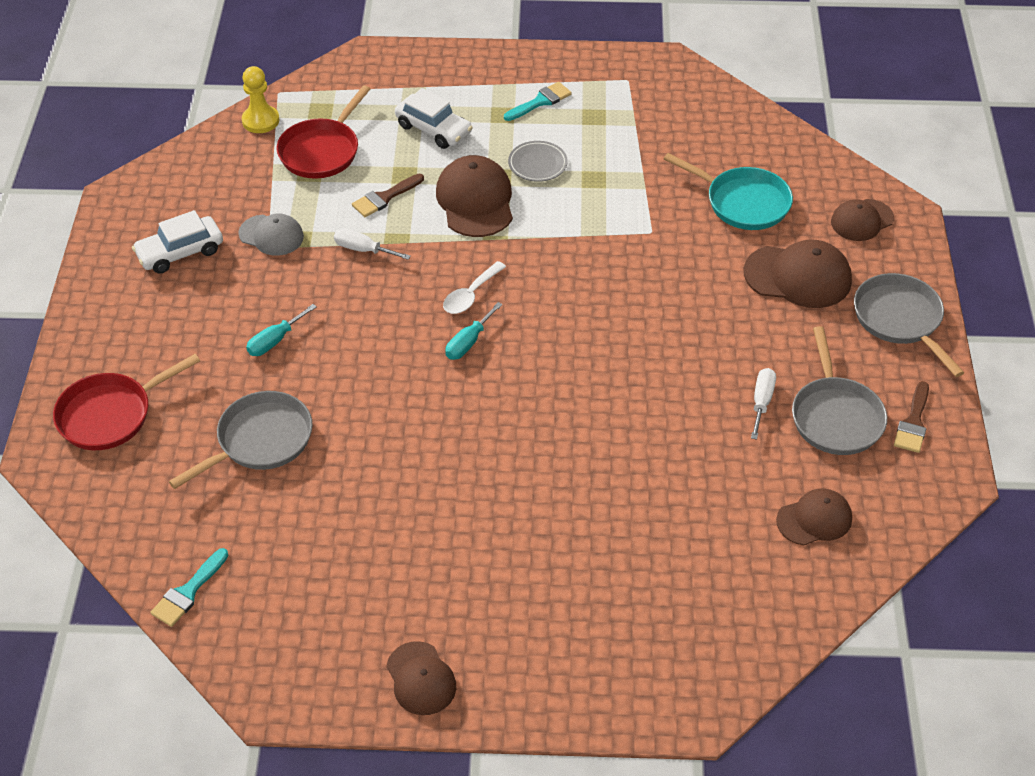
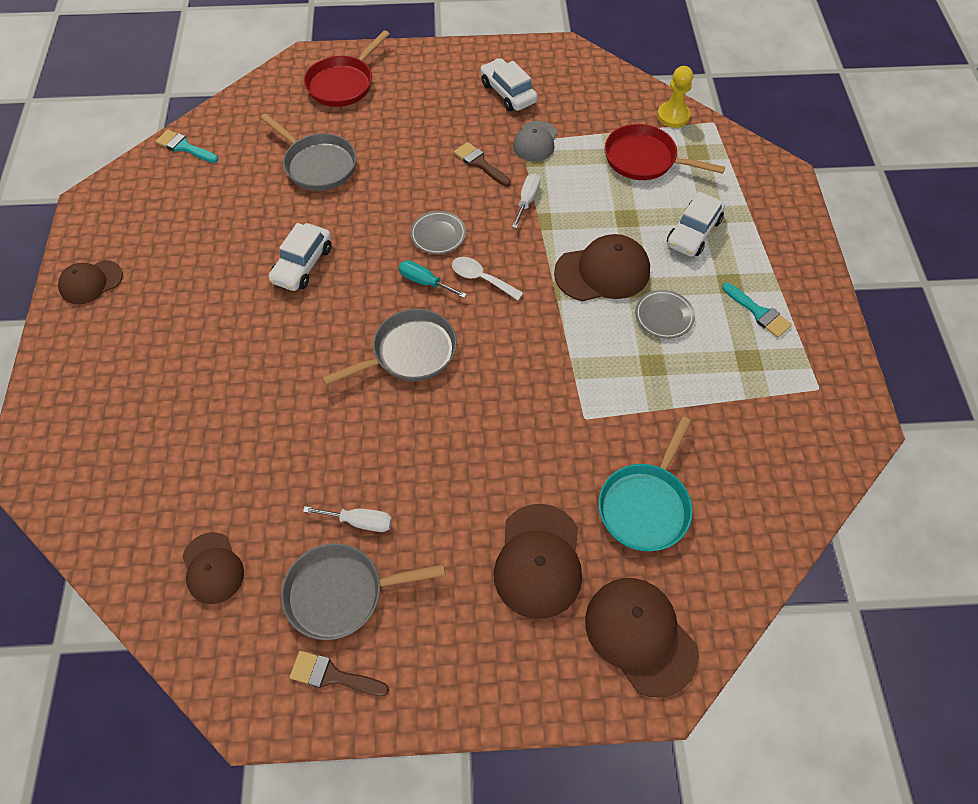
camera: 85 degrees right, 10 degrees up
red pan [53,354,200,450] -> red pan turned 105 degrees counterclockwise [304,30,390,107]
turquoise screwdriver [246,304,317,356] -> none
brown brush [352,174,424,217] -> brown brush moved to [454,142,511,187]
brown cap [831,199,894,241] -> brown cap [585,578,699,698], size x1.57
grey pan [854,273,964,377] -> grey pan moved to [322,309,457,385]
none -> white car [268,223,332,291]
none -> grey plate [410,211,466,254]

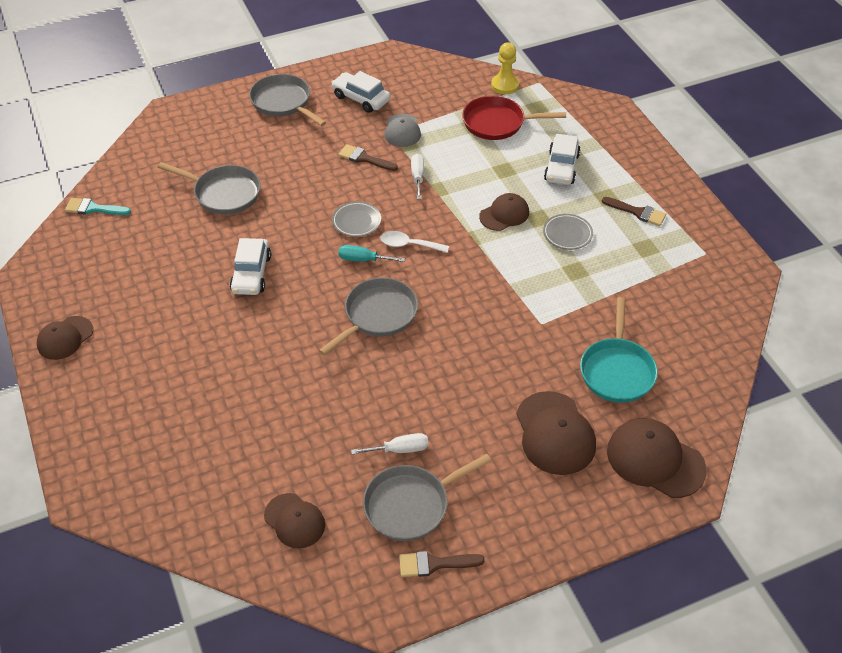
camera: 20 degrees left, 10 degrees down
red pan [304,30,390,107] -> none
brown cap [554,234,650,301] -> brown cap [479,193,529,231], size x0.64
turquoise brush [722,283,792,338] -> brown brush [602,197,666,226]
none -> grey pan [249,74,327,126]

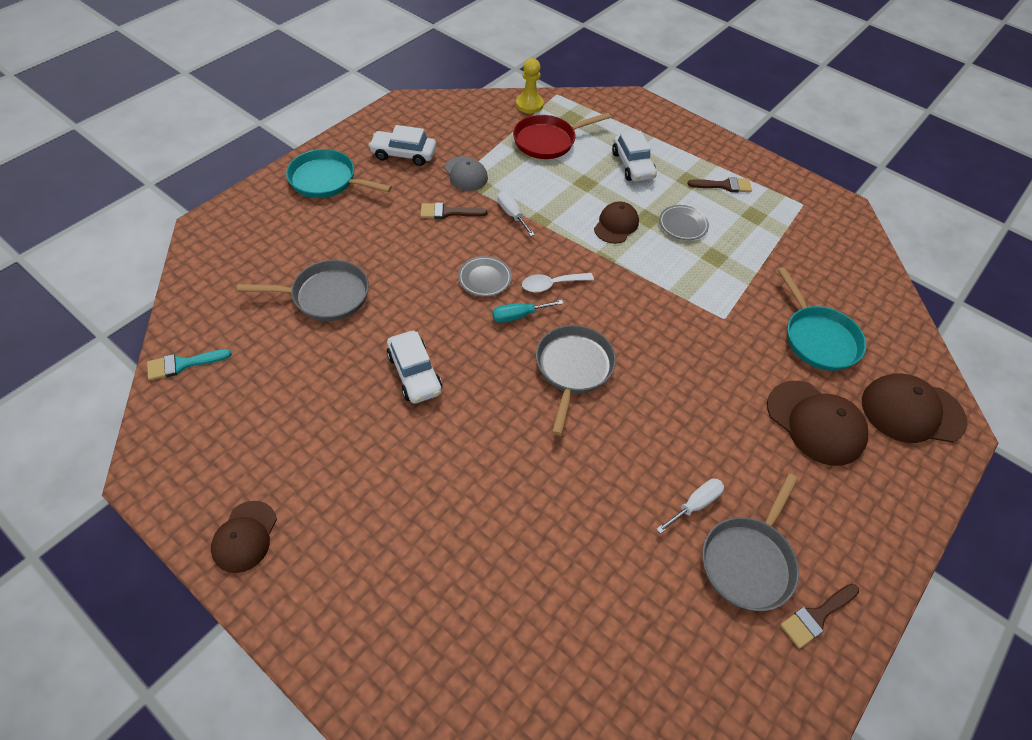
camera: 30 degrees left, 5 degrees up
grey pan [249,74,327,126] -> turquoise pan [286,149,392,198]
brown cap [264,493,325,548] -> none

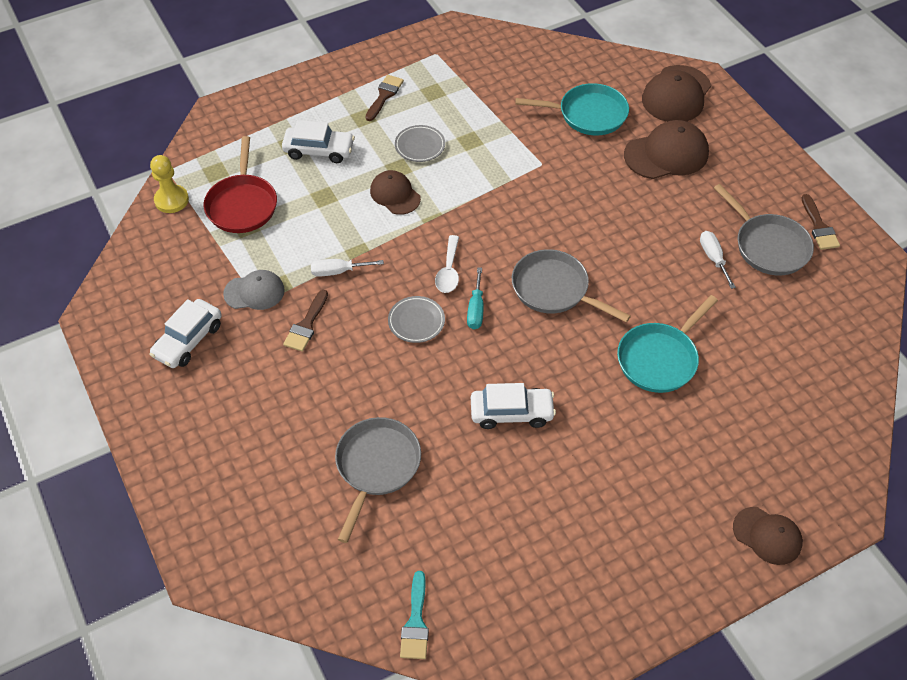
camera: 65 degrees left, 0 degrees up
brown cap [211,501,277,573] -> brown cap moved to [733,507,803,565]
turquoise pan [286,149,392,198] -> turquoise pan moved to [617,295,718,393]

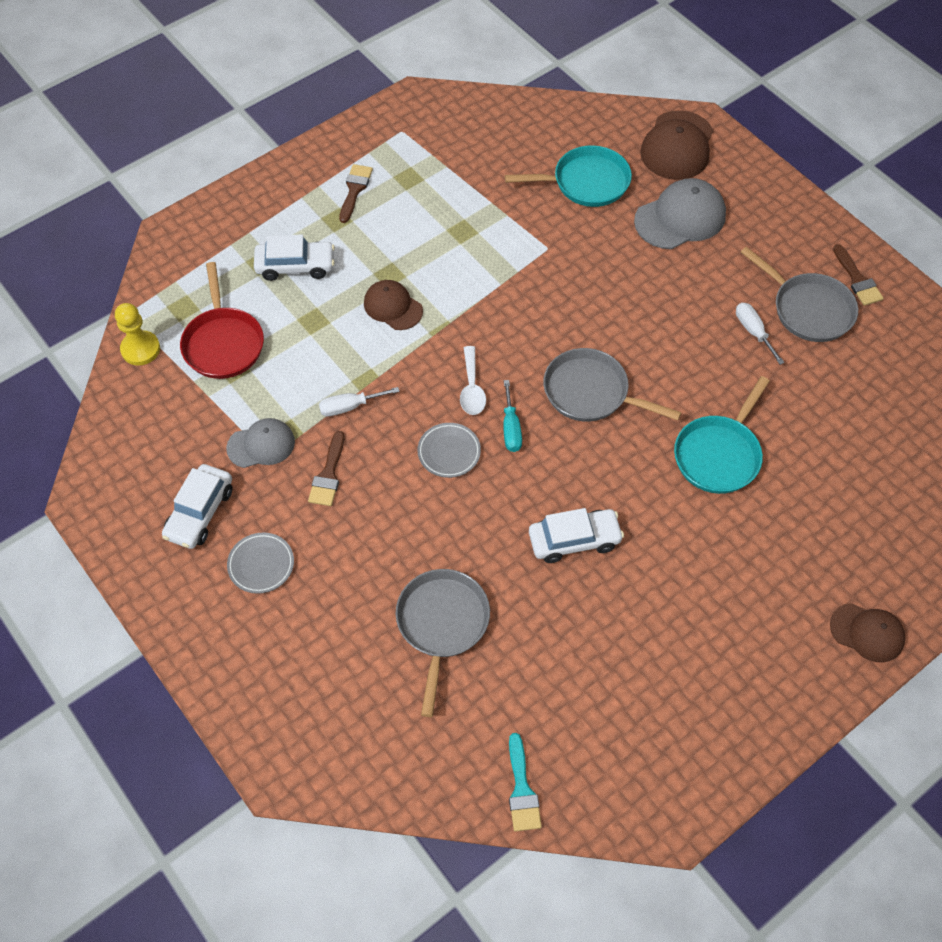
camera: 10 degrees left, 5 degrees up
grey plate [395,125,445,162] -> grey plate moved to [227,533,294,594]
brown cap [624,120,709,179] -> grey cap [634,178,726,249]

